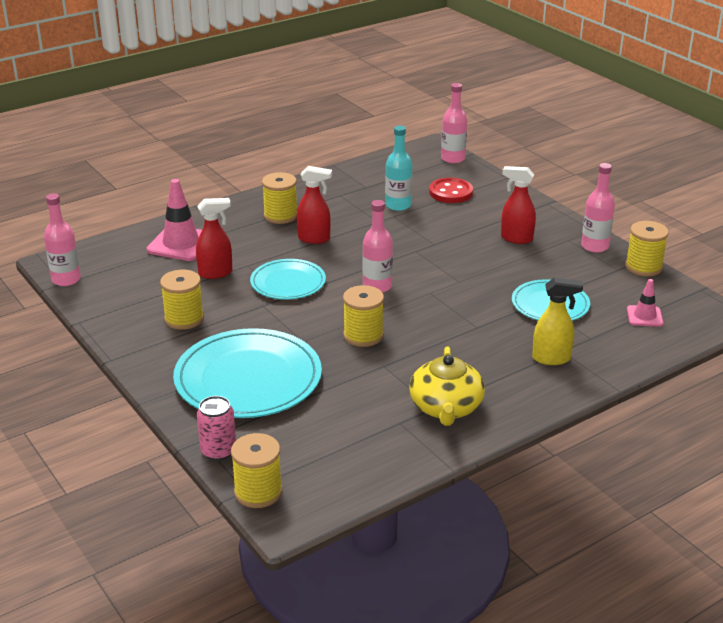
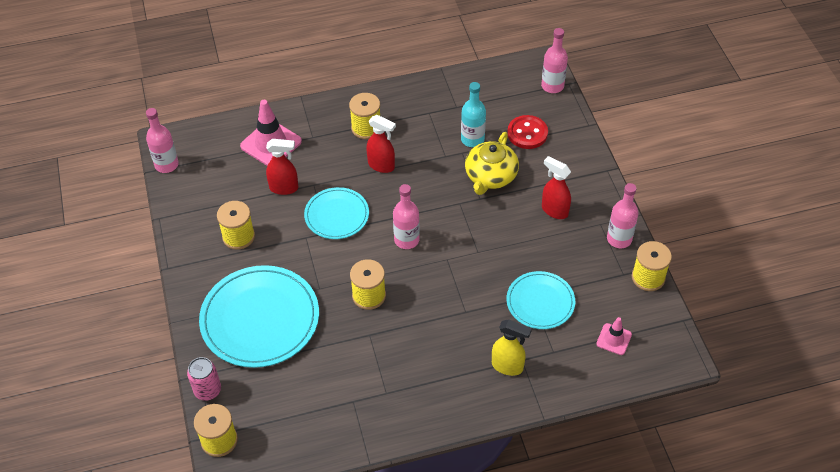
camera: 20 degrees right, 20 degrees up
yellow teapot [409,347,485,426] -> yellow teapot moved to [465,132,519,195]

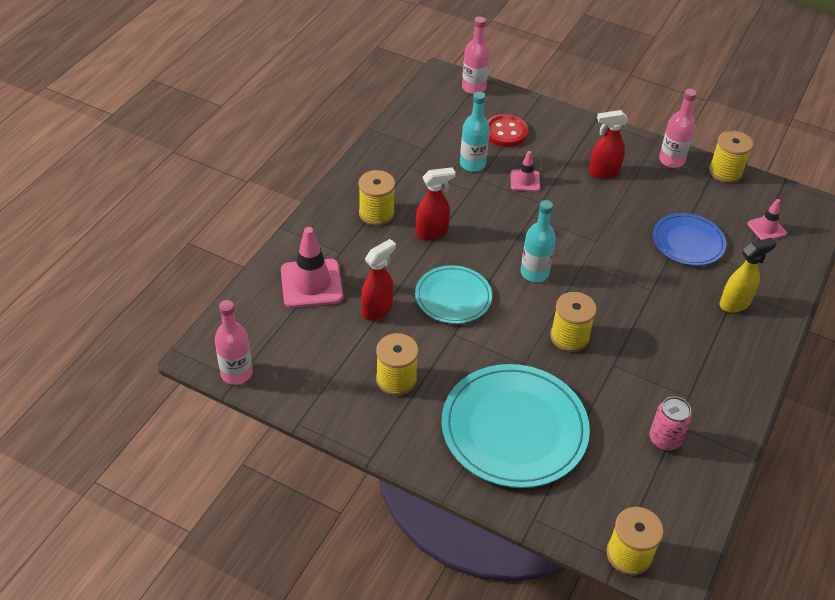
camera: 50 degrees left, 5 degrees down
pink can [187,357,221,401] -> pink can moved to [649,397,692,451]
pink bottle [393,184,420,249] -> turquoise bottle [521,200,556,282]
yellow teapot [465,132,519,195] -> pink traffic cone [511,151,540,192]
turquoise plate [506,271,575,329] -> blue plate [653,213,726,266]

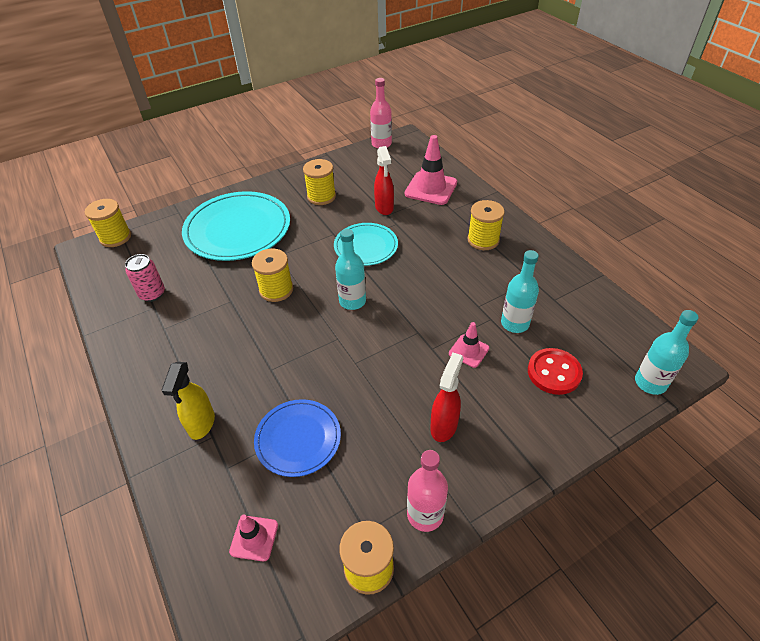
camera: 125 degrees right, 0 degrees up
red spray bottle [416,167,456,240] -> none
pink bottle [462,17,490,94] -> turquoise bottle [635,310,699,395]

